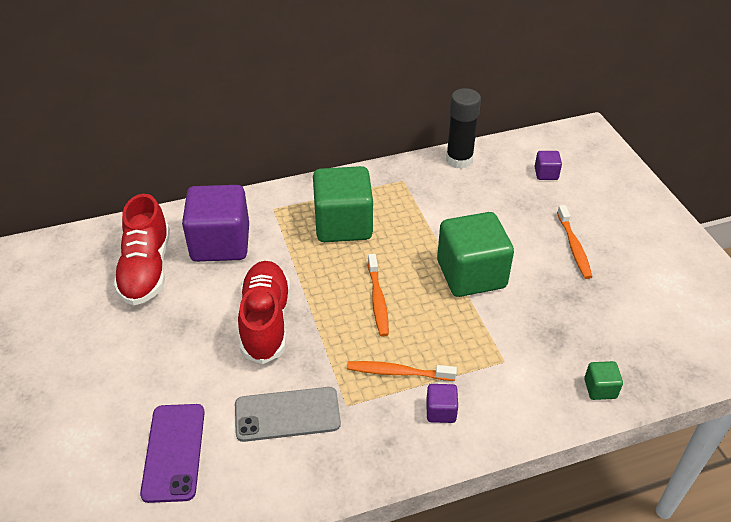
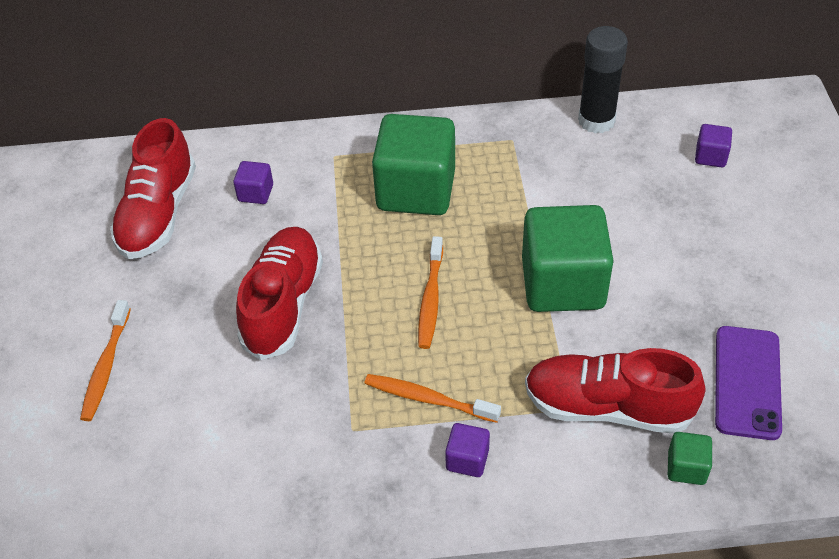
camera: 15 degrees right, 5 degrees up
purple phone [140,404,205,503] -> purple phone moved to [715,326,782,440]
purple cube [182,185,249,262] -> purple cube [233,161,273,204], size x0.43
grey phone [235,387,341,442] -> none
orange toothbrush [557,205,592,279] -> orange toothbrush moved to [80,300,131,421]
none -> red shoe [525,348,705,434]

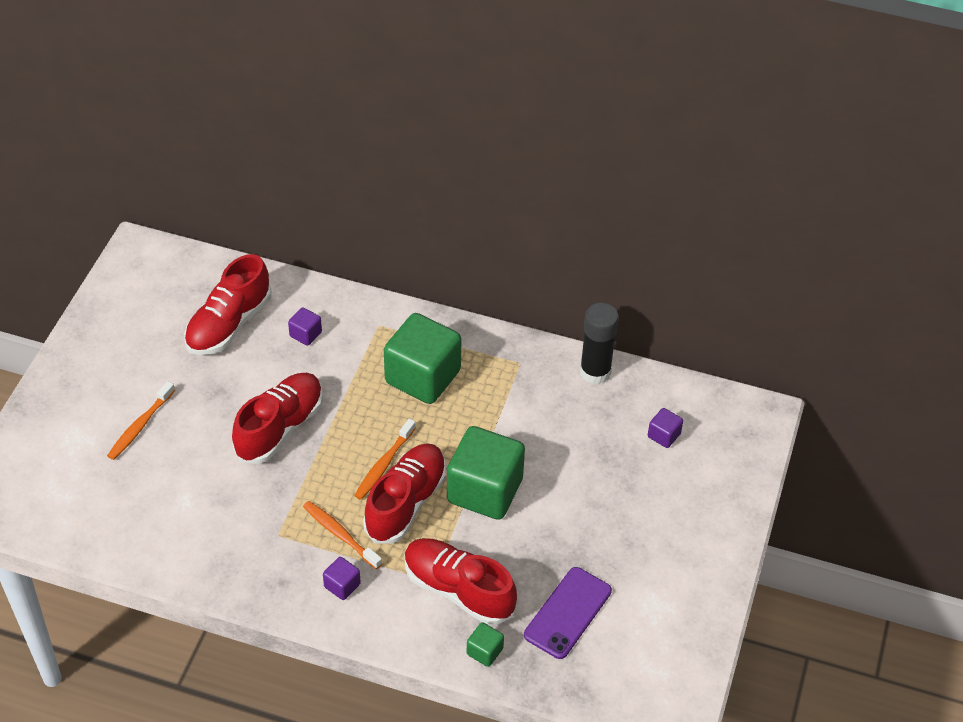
camera: 20 degrees right, 0 degrees up
none -> red shoe [363,443,446,544]

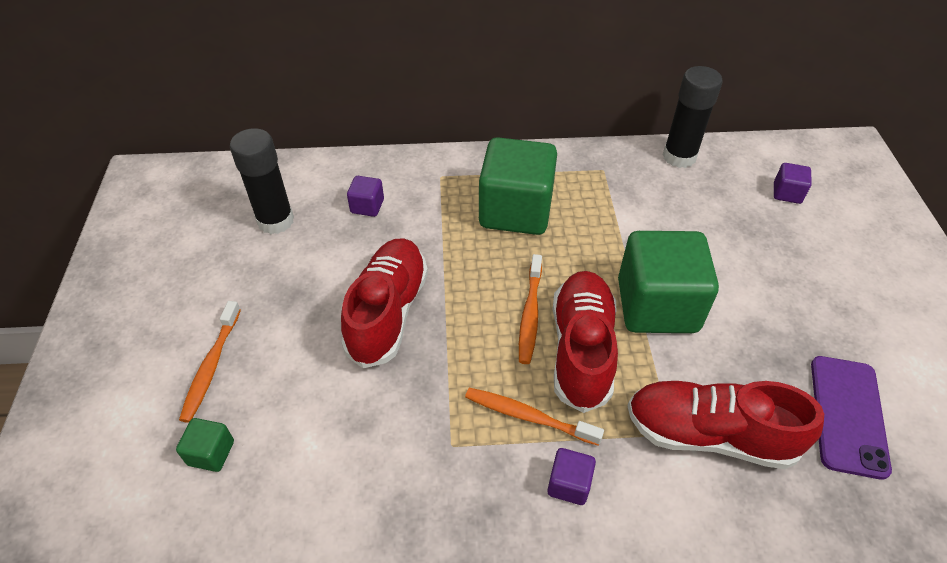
camera: 20 degrees left, 0 degrees up
red shoe [184,254,271,355] -> black glue stick [230,128,294,234]
green cube [467,622,504,667] -> green cube moved to [176,418,234,472]

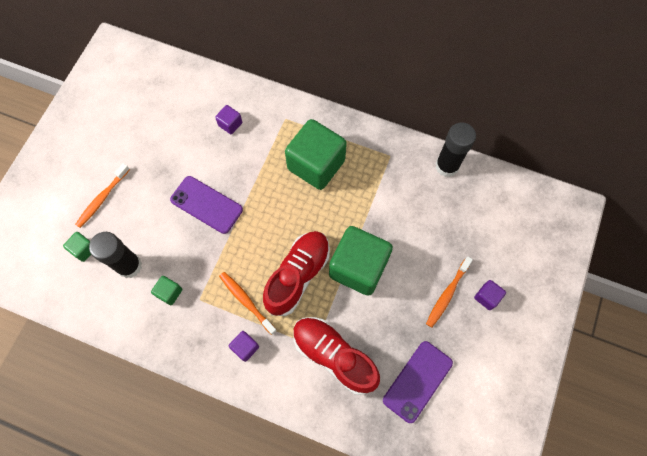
camera: 25 degrees right, 20 degrees up
black glue stick [230,128,294,234] -> black glue stick moved to [89,232,142,278]
red shoe [341,239,428,368] -> purple phone [170,176,243,234]
orange toothbrush [519,254,542,364] -> orange toothbrush moved to [426,256,473,328]
purple cube [774,163,812,204] -> purple cube moved to [474,280,506,310]
none -> green cube [151,276,182,305]

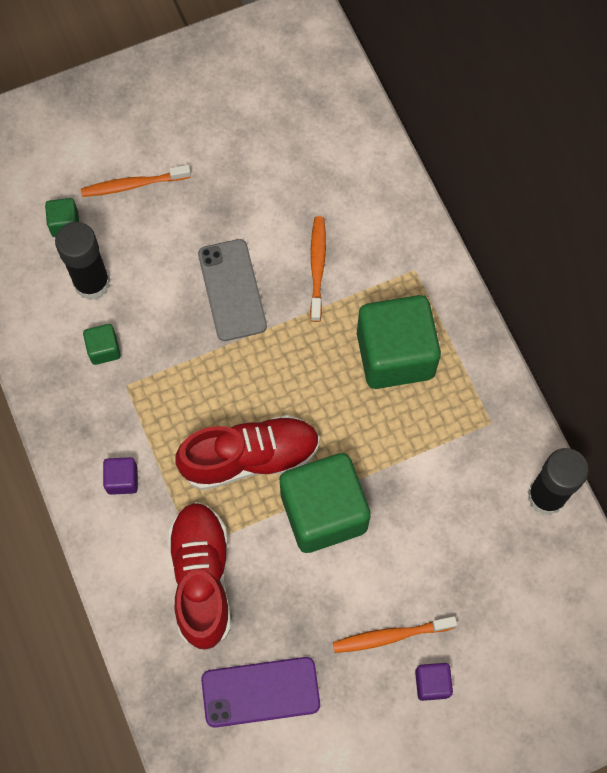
camera: 45 degrees right, 0 degrees up
purple phone [170,176,243,234] -> grey phone [198,239,267,341]
purple cube [215,105,242,134] -> none
orange toothbrush [219,272,277,335] -> orange toothbrush moved to [310,216,326,322]

